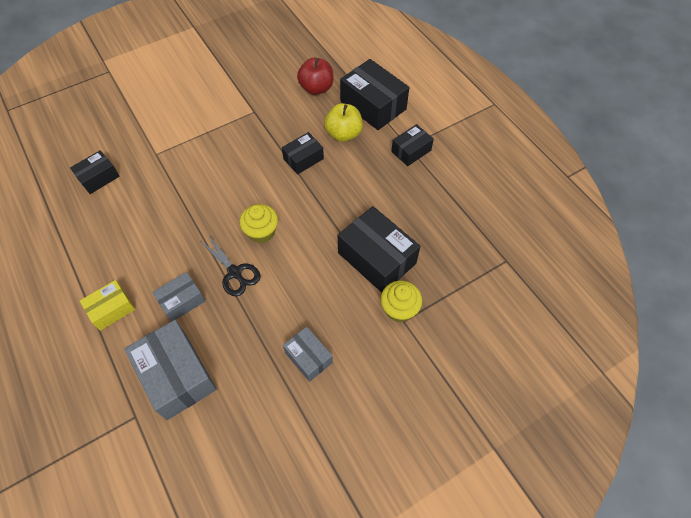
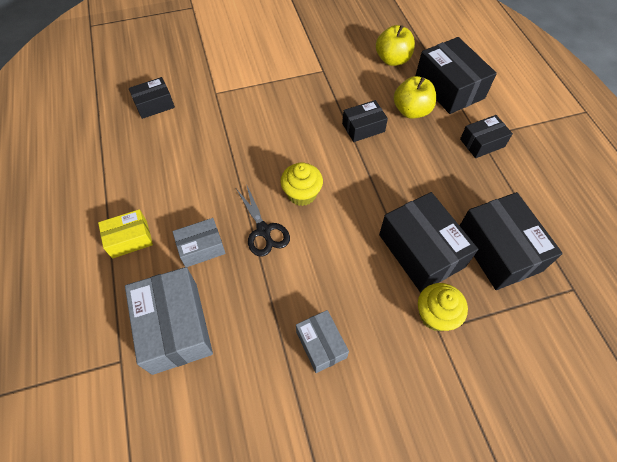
camera: 15 degrees right, 0 degrees up
red apple [297,58,334,95] -> yellow apple [376,25,415,66]
none -> black box [460,192,563,290]

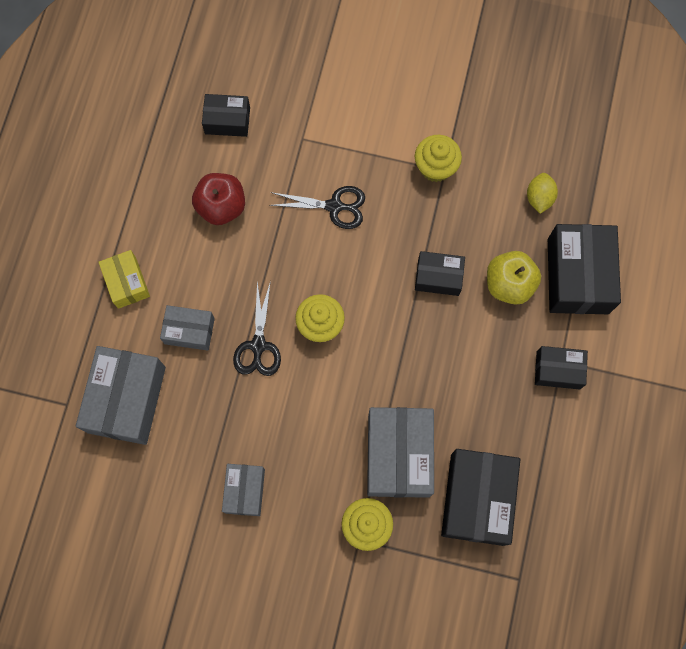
camera: 30 degrees right, 15 degrees up
yellow box [98,209,153,259] -> yellow box turned 60 degrees clockwise [99,250,150,309]
yellow apple [376,25,415,66] -> yellow lemon [527,173,558,214]
black box [379,192,478,292] -> grey box [367,407,434,498]
none -> red apple [192,173,245,225]
none -> black scissors [269,186,365,229]
none -> yellow cupcake [415,135,462,182]

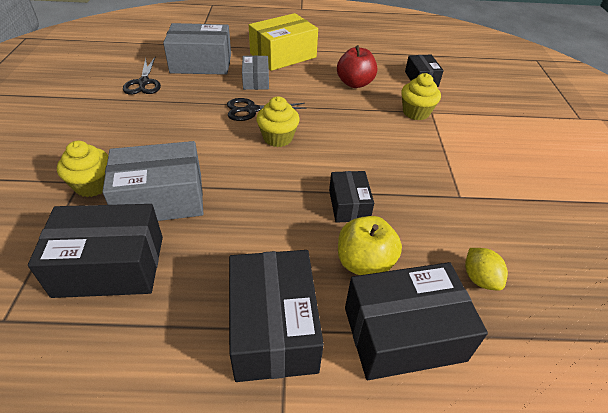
camera: 75 degrees right, 30 degrees down
yellow box [99,250,150,309] -> yellow box [249,13,318,71], size x1.76
grey box [222,464,265,516] -> none
black scissors [269,186,365,229] -> black scissors moved to [123,57,161,95]
yellow cupcake [415,135,462,182] -> yellow cupcake moved to [401,73,441,120]
yellow lemon [527,173,558,214] -> yellow lemon turned 75 degrees clockwise [465,248,508,291]
black box [535,346,588,390] -> black box [229,250,324,382], size x1.76

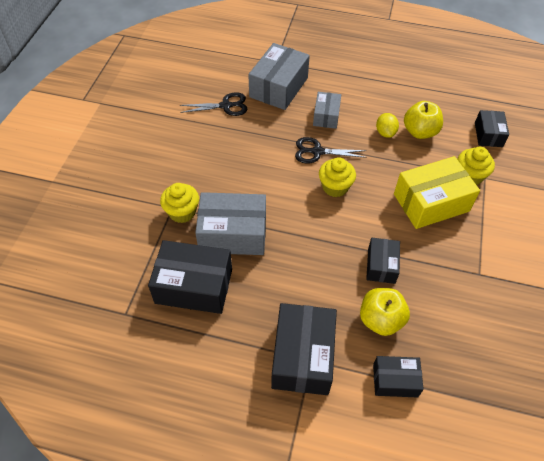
camera: 15 degrees right, 10 degrees up
black scissors [123,57,161,95] -> black scissors turned 105 degrees counterclockwise [180,92,248,116]
grey box [163,23,231,75] -> grey box turned 75 degrees counterclockwise [249,43,310,110]
yellow box [249,13,318,71] -> yellow box moved to [394,156,480,229]
red apple [337,45,377,88] -> yellow apple [404,101,443,139]
black box [345,262,488,380] -> black box [373,356,424,398], size x0.57
yellow lemon [465,248,508,291] -> yellow lemon moved to [376,113,399,138]

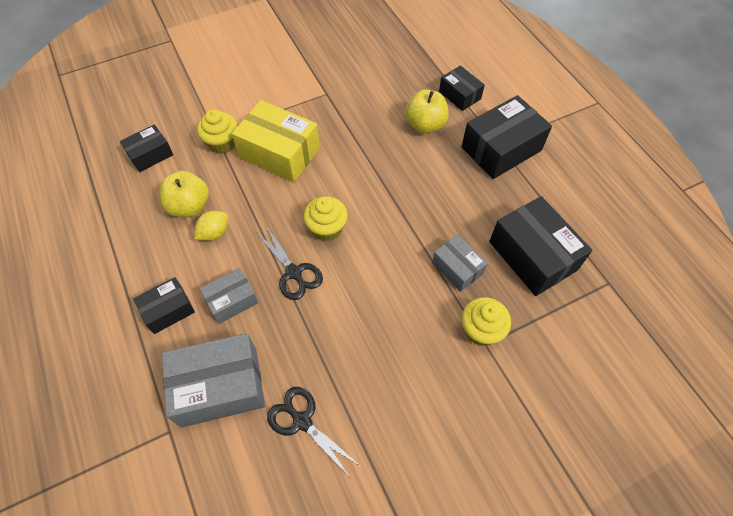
camera: 130 degrees left, 5 degrees up
grey box [195,192,266,255] -> grey box [432,235,488,292], size x0.57
black box [366,238,400,284] -> black box moved to [133,277,195,334]

